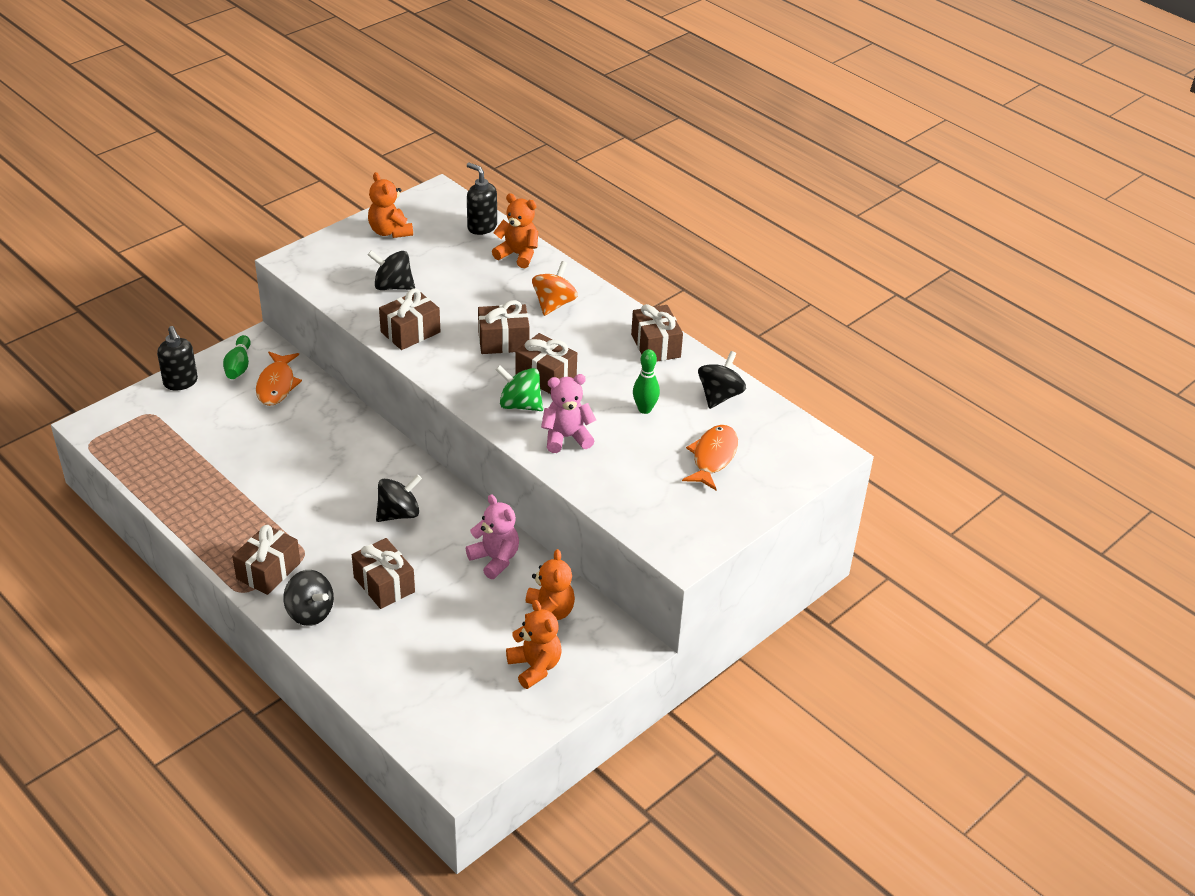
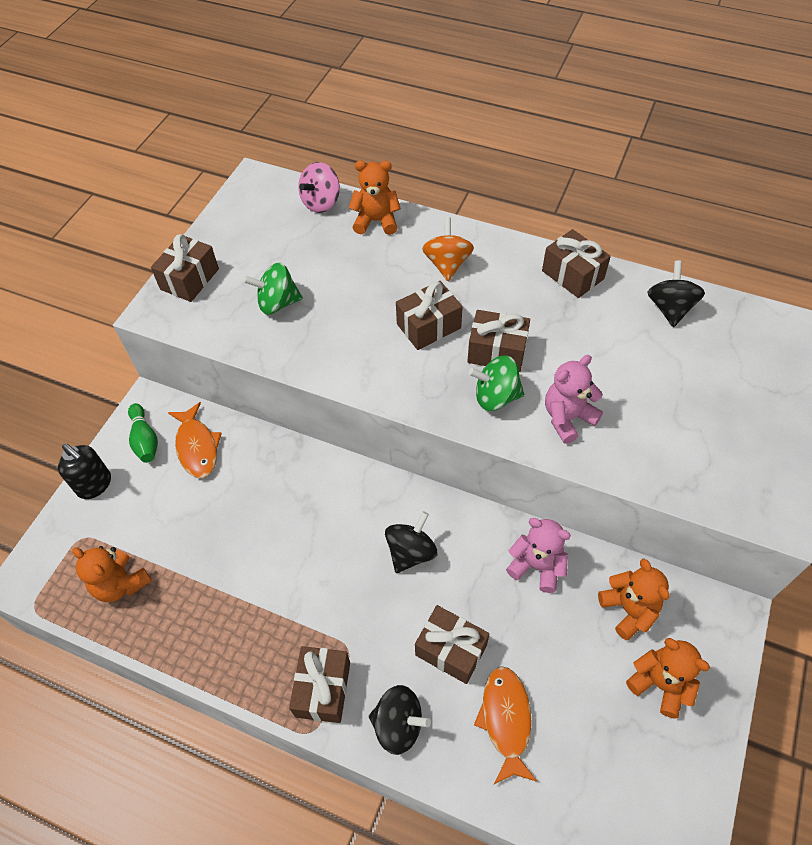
camera: 20 degrees left, 15 degrees up
orange teddy bear [368,172,413,238] -> orange teddy bear moved to [72,546,152,602]
black spinning top [368,250,415,290] -> green spinning top [243,263,303,315]
brown gift [379,288,440,350] -> brown gift moved to [151,234,219,302]
black soap dispenser [467,163,497,235] -> pink spinning top [298,162,340,213]
green bowling pin [633,349,660,414] -> none
orange fish [682,425,738,490] -> orange fish moved to [474,666,538,784]

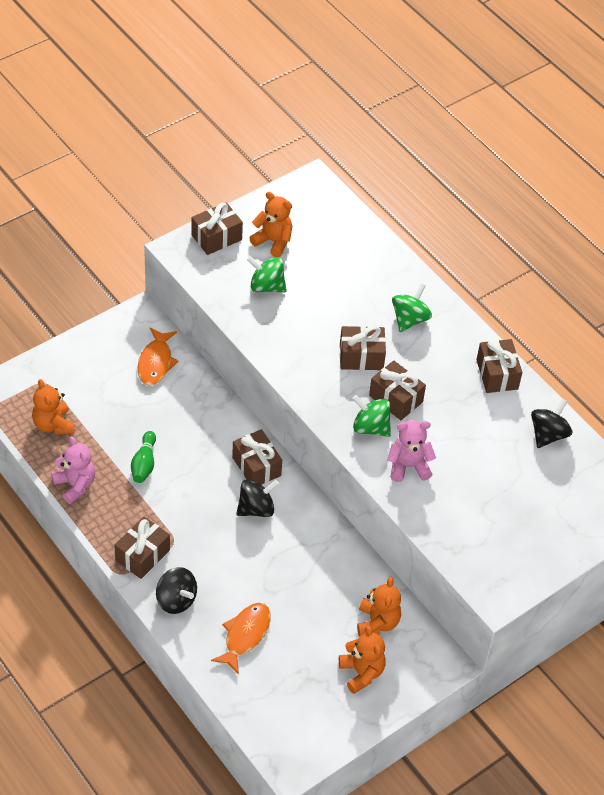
camera: 25 degrees right, 5 degrees down
black soap dispenser [58,444,111,499] -> none
green bowling pin [128,403,158,463] -> green bowling pin moved to [131,431,156,483]
pink spinning top [298,162,340,213] -> none
orange teddy bear [349,160,401,235] -> orange teddy bear moved to [249,192,292,257]
brown gift [415,605,490,684] -> brown gift moved to [232,429,282,485]
orange spinning top [422,217,474,281] -> green spinning top [392,284,432,332]
pink teddy bear [506,518,571,593] -> pink teddy bear moved to [51,436,95,504]

